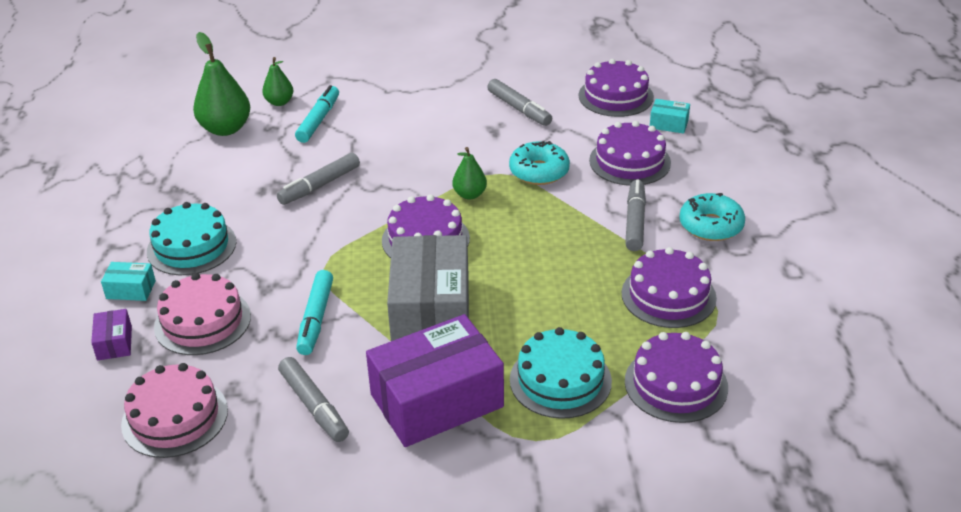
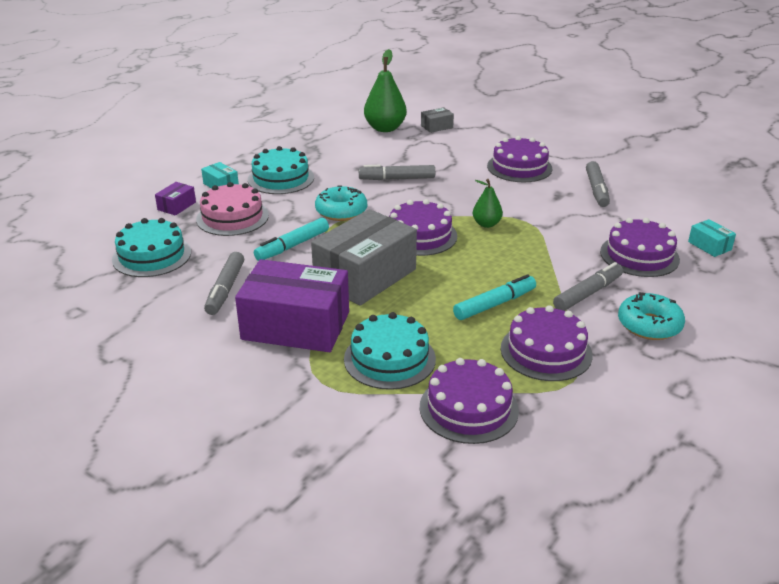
camera: 40 degrees right, 5 degrees down
pink cake [121,363,228,458] -> turquoise cake [112,218,191,277]
green pear [262,57,293,106] -> grey box [421,107,454,133]
turquoise marker [295,85,339,143] -> turquoise marker moved to [453,274,536,320]
turquoise donut [509,141,570,185] -> turquoise donut moved to [315,185,367,221]
purple cake [578,59,654,117] -> purple cake moved to [487,136,552,182]

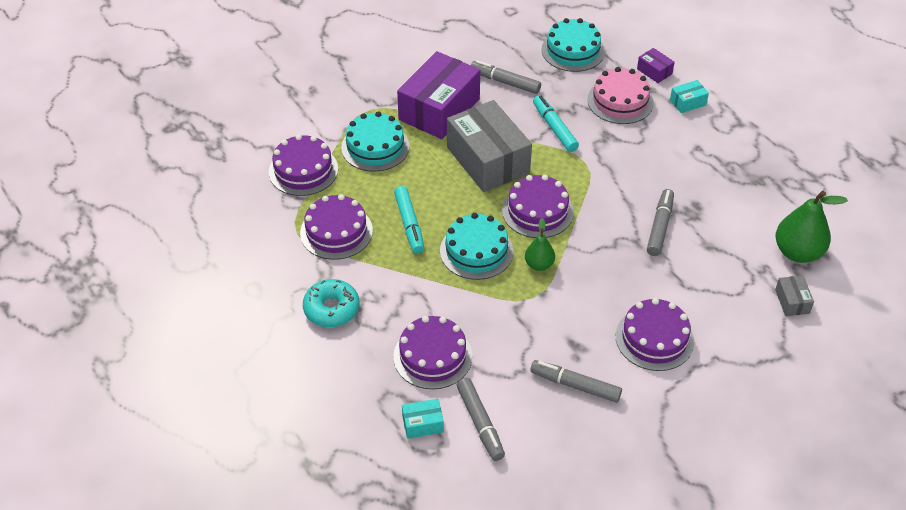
camera: 110 degrees right, 15 degrees up
turquoise cake [248,146,314,194] -> turquoise cake moved to [440,213,513,280]
turquoise donut [315,185,367,221] -> none
grey marker [553,262,623,311] -> grey marker moved to [456,378,505,461]

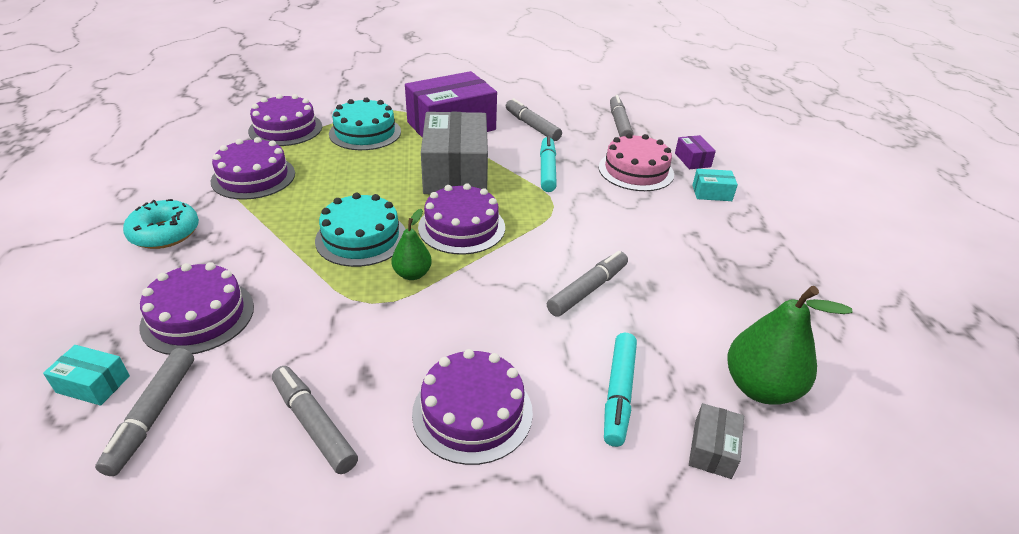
camera: 25 degrees right, 10 degrees down
turquoise marker [394,186,424,254] -> turquoise marker moved to [604,333,637,447]
turquoise cake [542,18,605,72] -> grey marker [610,95,633,137]

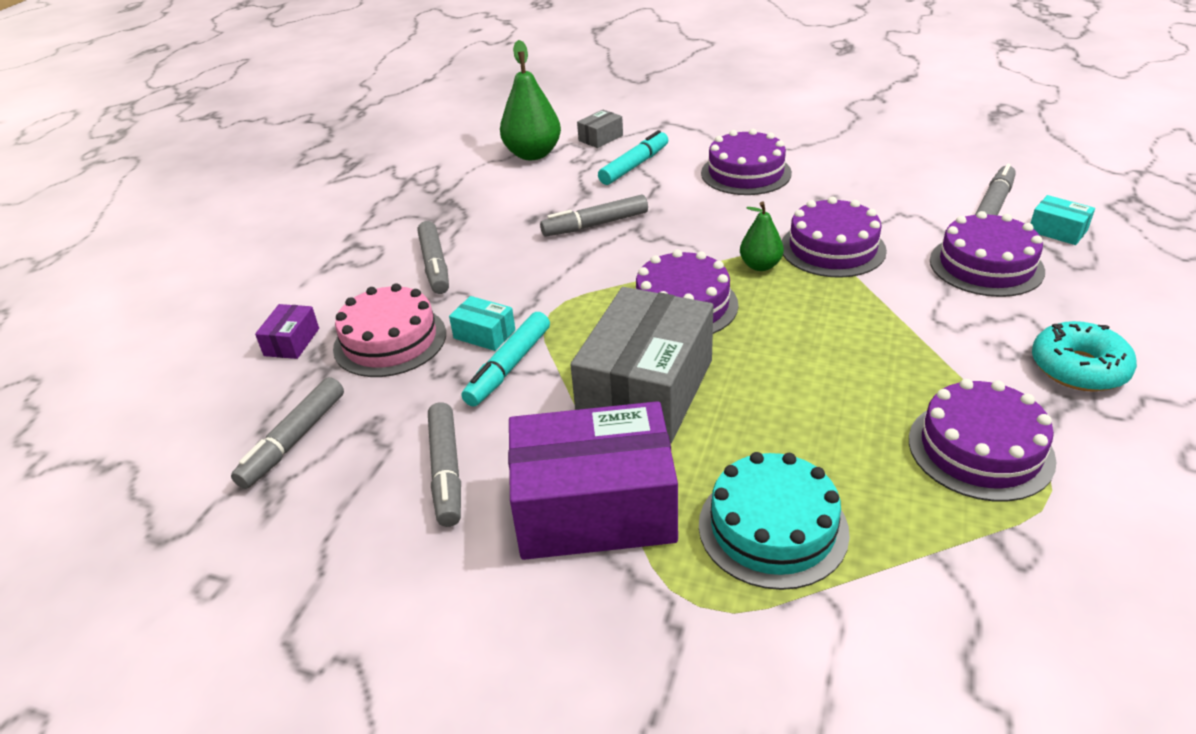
camera: 150 degrees left, 0 degrees up
purple cake [248,94,322,146] -> purple cake moved to [782,197,887,278]
grey marker [272,366,358,474] -> grey marker moved to [418,221,449,294]
turquoise cake [315,193,406,267] -> none
turquoise box [692,169,738,201] -> turquoise box moved to [449,296,515,351]

